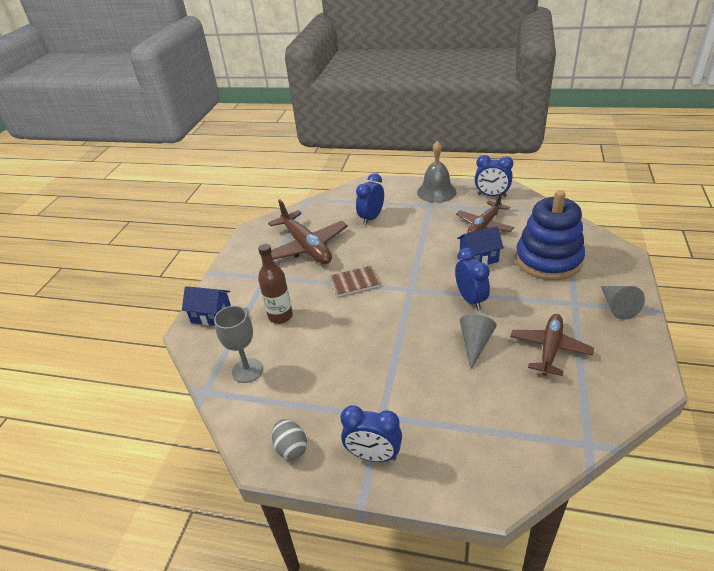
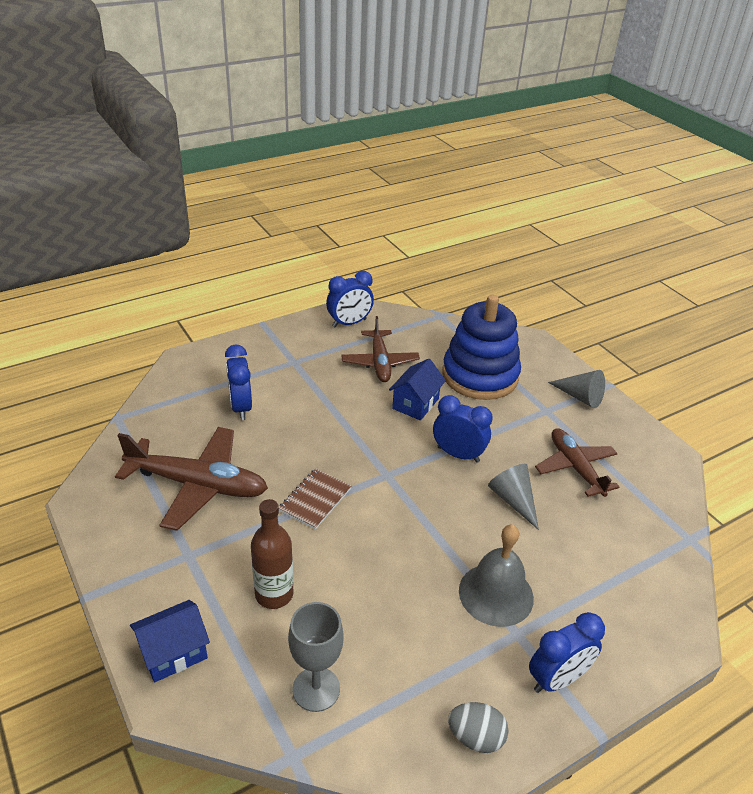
camera: 50 degrees left, 0 degrees up
grey bell [417,141,457,203] -> grey bell moved to [459,524,534,627]

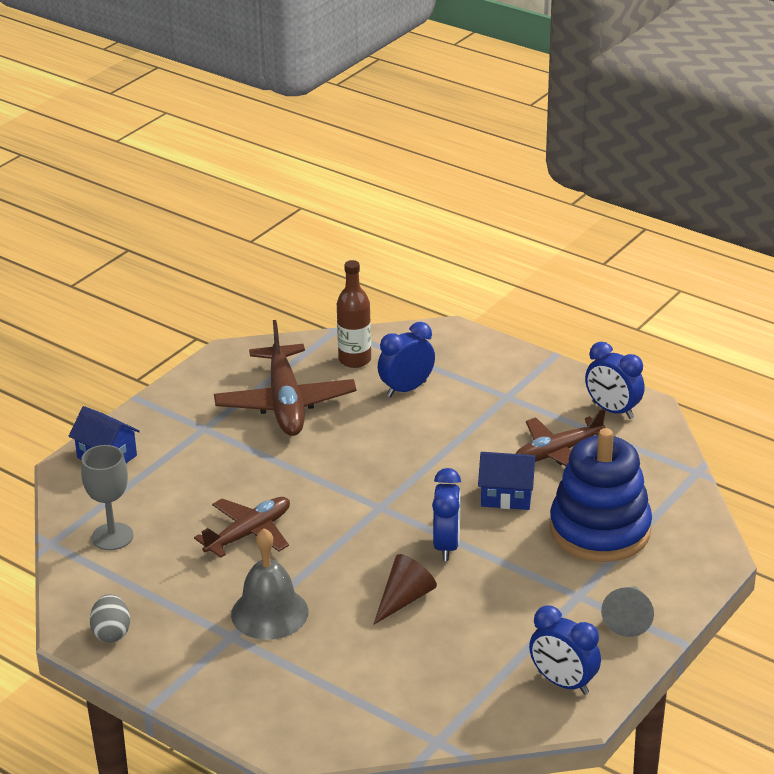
camera: 70 degrees right, 5 degrees down
brown bottle [251,499,294,609] -> brown bottle moved to [337,260,371,368]
brown notebook [279,468,352,529] -> none
grey cone [488,464,539,530] -> brown cone [373,554,437,625]
blue clock [529,612,605,693] -> blue clock moved to [529,606,601,695]
brown plane [535,428,620,497] -> brown plane moved to [194,497,290,558]

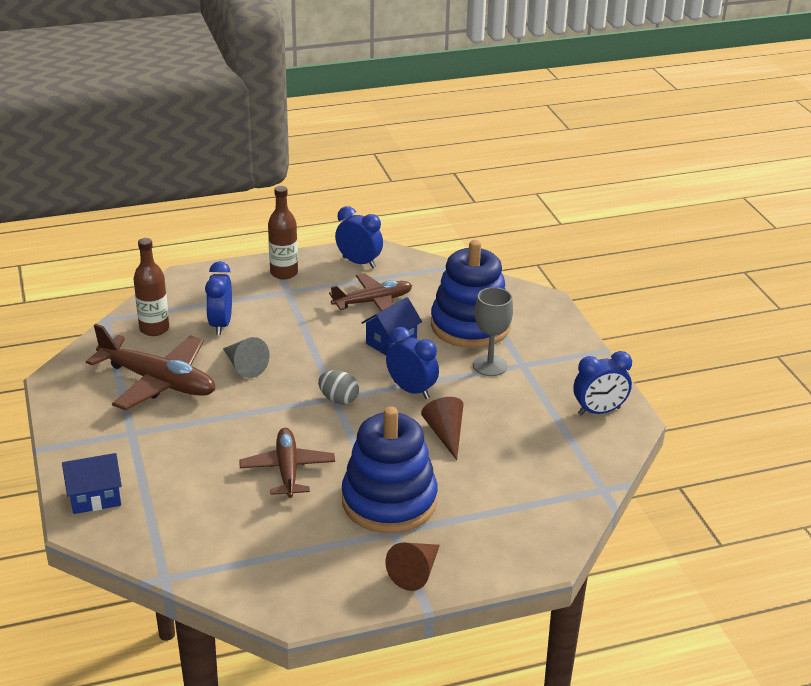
camera: 55 degrees left, 0 degrees up
grey goblet [81,445,133,550] -> grey goblet moved to [473,287,513,376]
grey egg [90,594,130,642] -> grey egg moved to [318,370,359,405]
grey bell [231,528,309,640] -> blue stacking toy [342,406,438,533]
brown plane [516,408,606,466] -> brown plane turned 120 degrees counterclockwise [329,273,412,311]
blue clock [585,342,645,419] -> blue clock turned 135 degrees counterclockwise [335,206,383,268]
grey cone [601,586,654,637] -> grey cone moved to [223,337,270,378]
none -> brown bottle [268,186,298,279]
none -> brown cone [386,543,440,591]

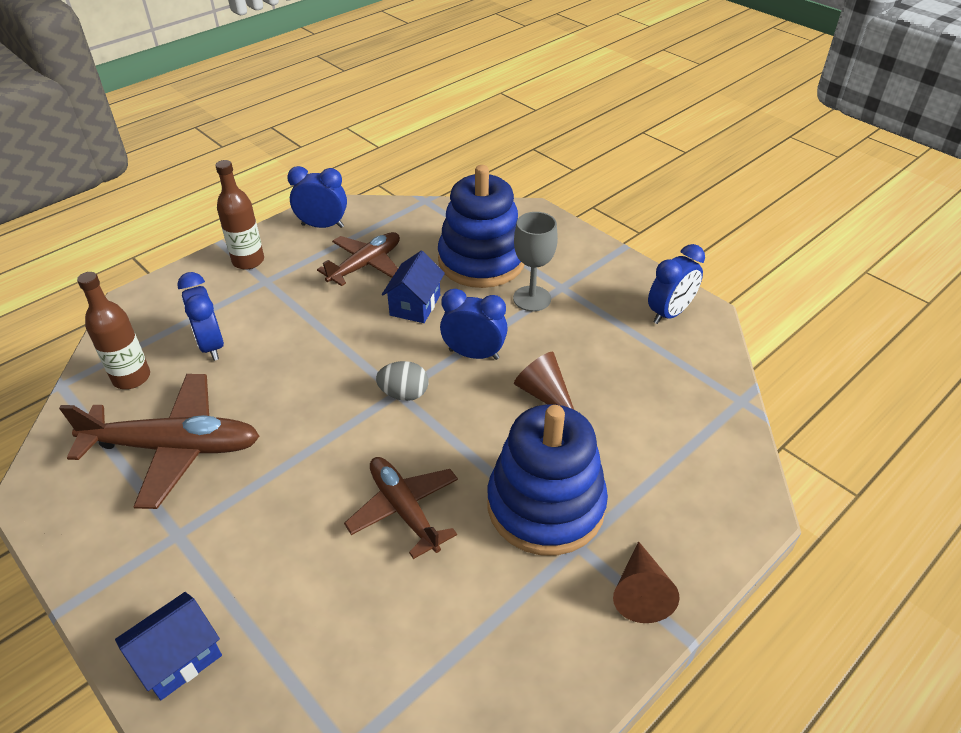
camera: 25 degrees left, 10 degrees up
grey cone [223,337,270,378] -> none

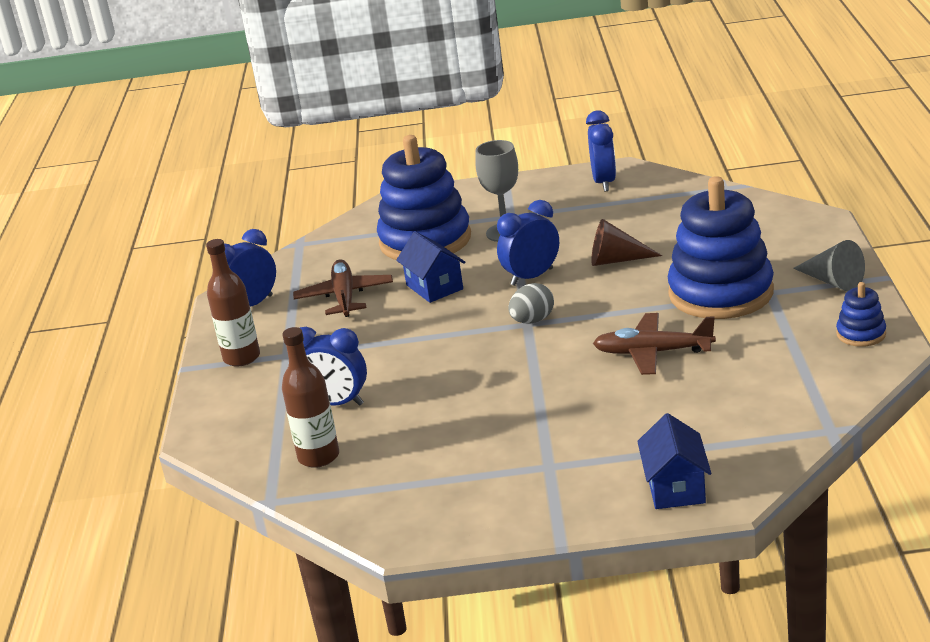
camera: 45 degrees left, 15 degrees down
brown plane [59,374,260,509] -> none
brown cone [613,541,680,623] -> grey cone [793,240,865,291]
none -> blue stacking toy [836,282,886,347]

